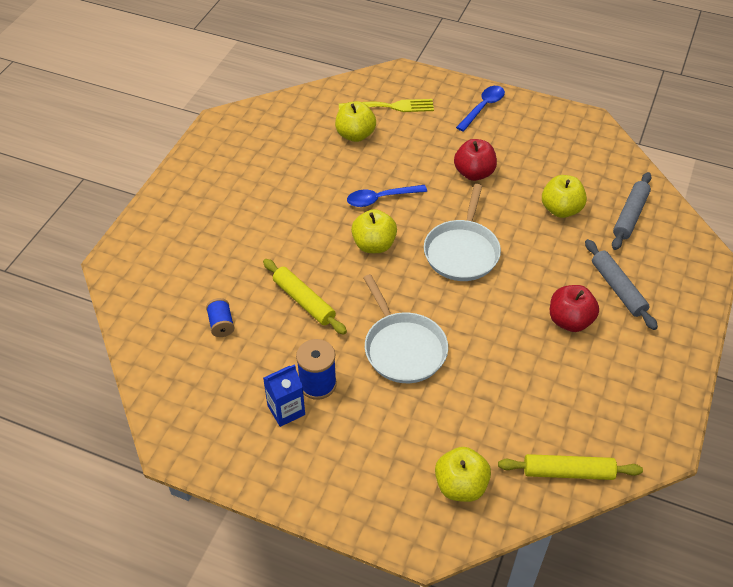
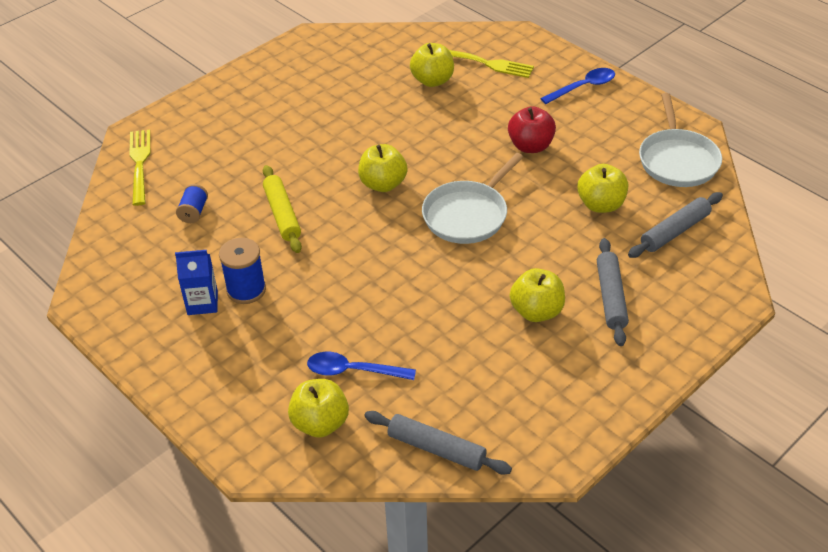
camera: 25 degrees right, 5 degrees down
blue spoon [347,185,427,207] -> blue spoon moved to [307,352,416,380]
white pan [363,274,448,383] -> white pan moved to [639,93,722,187]
yellow rolling pin [498,454,643,480] -> grey rolling pin [364,411,512,475]
red apple [550,285,599,332] -> yellow apple [510,268,565,322]
none -> yellow fork [129,130,150,206]

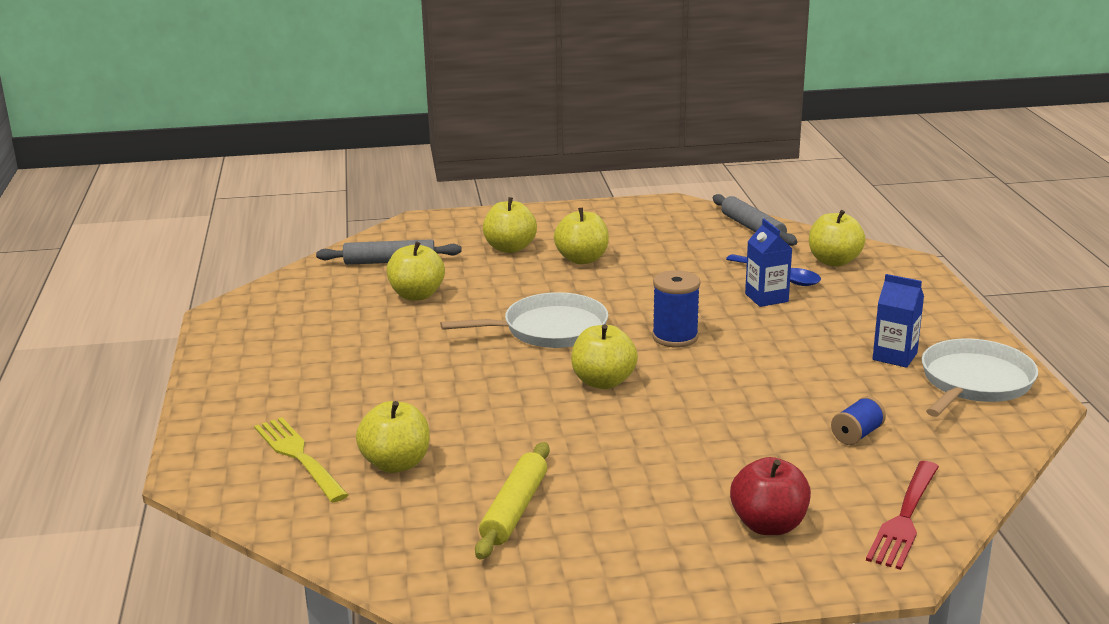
camera: 145 degrees left, 20 degrees down
yellow fork [129,130,150,206] -> red fork [866,461,939,570]
blue spool [219,238,266,304] -> blue spool moved to [652,270,700,347]
yellow rolling pin [263,165,302,253] -> yellow rolling pin moved to [475,442,550,559]
red apple [508,106,556,153] -> red apple moved to [730,457,811,535]
blue spoon [540,68,615,104] -> none
grey rolling pin [597,238,629,346] -> yellow apple [483,197,537,253]
white pan [639,93,722,187] -> white pan moved to [922,339,1038,417]
none -> blue carton [745,219,792,307]

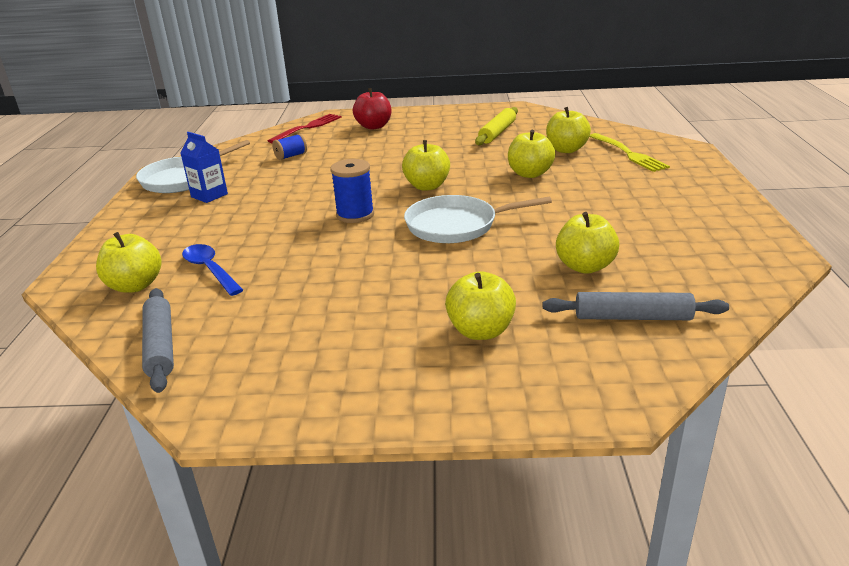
camera: 170 degrees left, 5 degrees up
yellow apple [554,207,609,264] -> yellow apple moved to [508,130,555,178]
blue carton [745,219,792,307] -> none

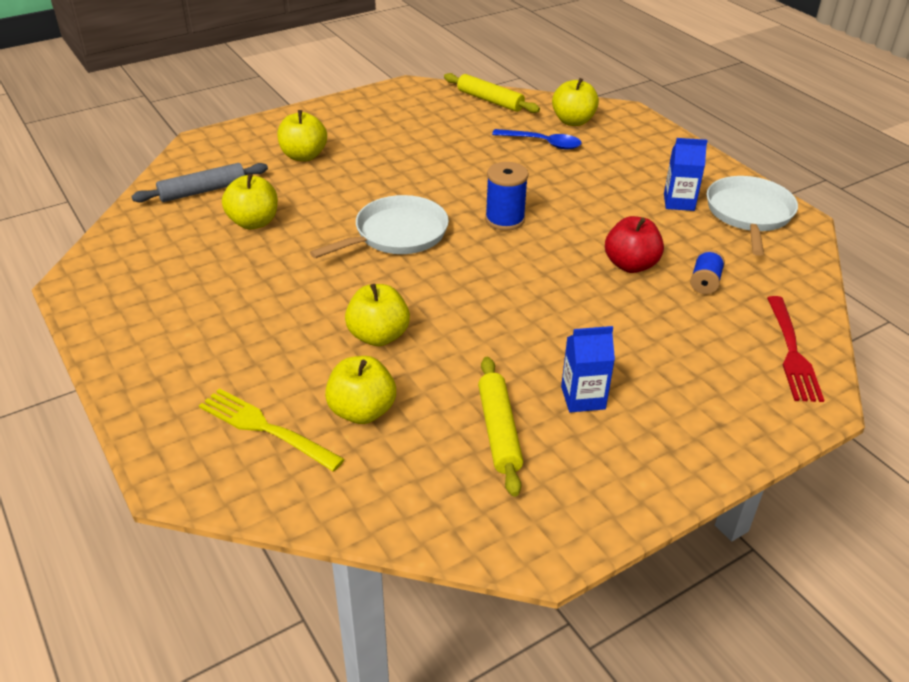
camera: 145 degrees right, 10 degrees up
grey rolling pin [142,288,174,393] -> yellow rolling pin [444,73,540,113]
red apple [353,88,391,130] -> red apple moved to [605,216,664,273]
yellow apple [402,140,450,191] -> none
none -> blue carton [561,326,615,413]

